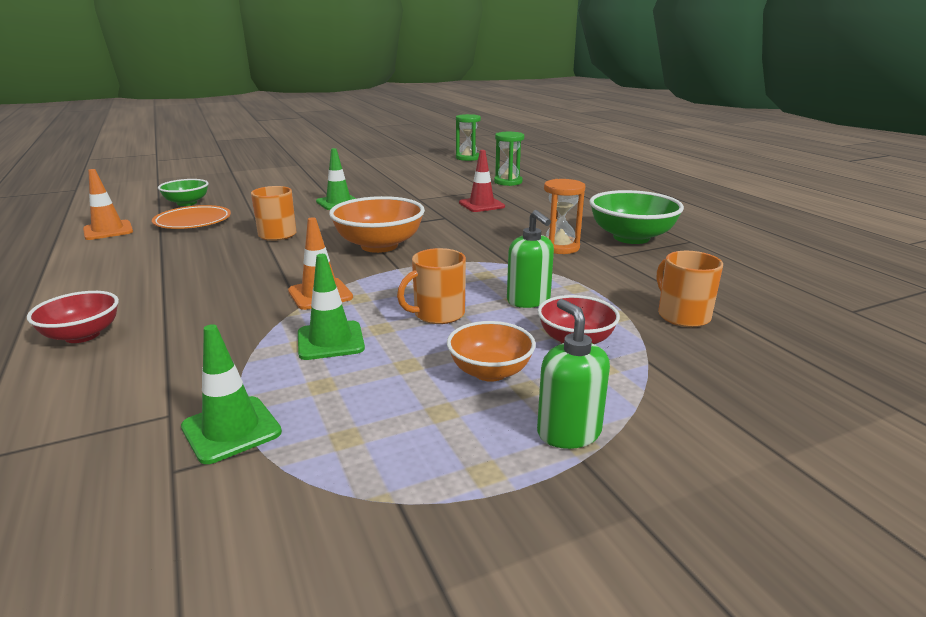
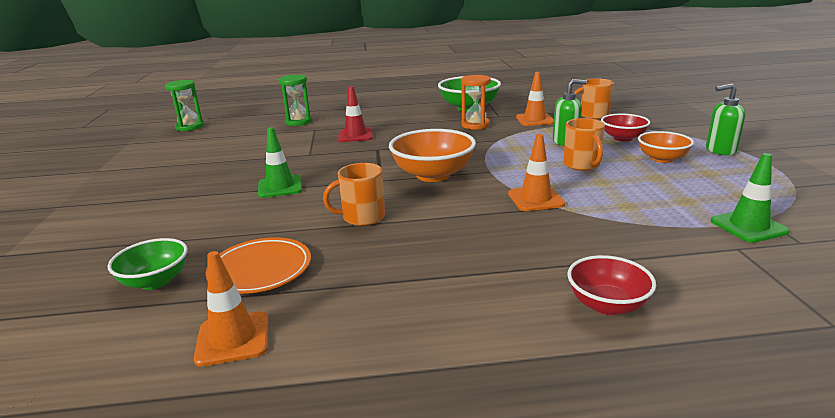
camera: 70 degrees left, 0 degrees up
green traffic cone [298,254,365,360] -> none
none -> orange traffic cone [516,72,554,126]

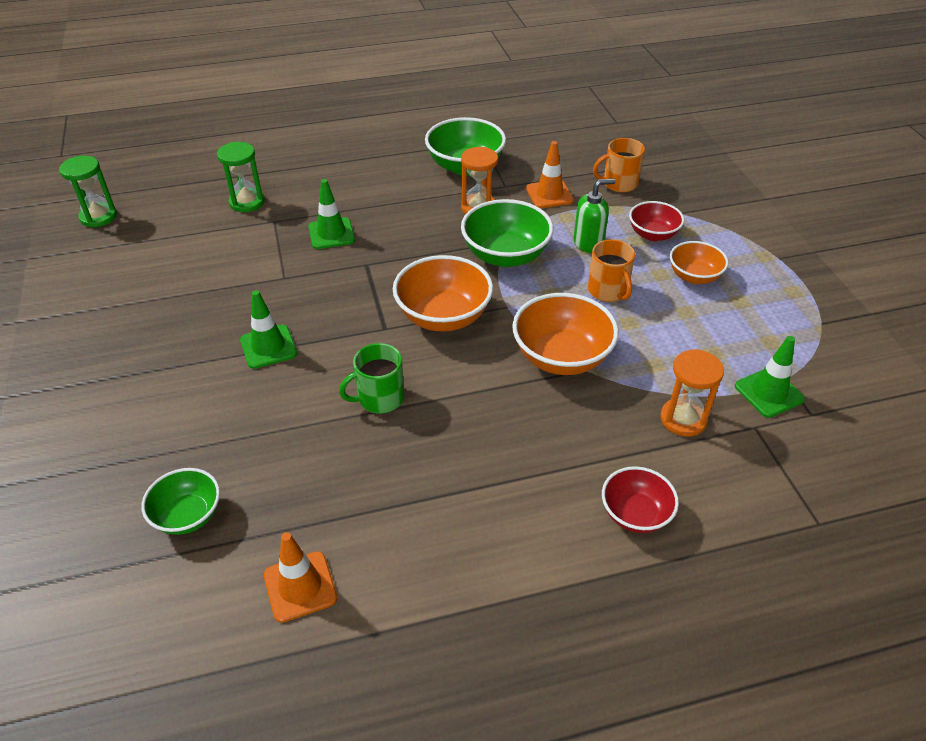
camera: 10 degrees left, 20 degrees up
orange plate [205,237,311,294] -> none
orange mug [323,163,385,226] -> green mug [339,343,404,414]
red traffic cone [338,86,373,142] -> green traffic cone [308,179,355,249]
orange traffic cone [508,134,565,211] -> orange bowl [512,293,619,375]
green soap dispenser [706,83,746,155] -> none
none -> green bowl [461,199,554,267]
none -> orange hourglass [660,349,724,437]

